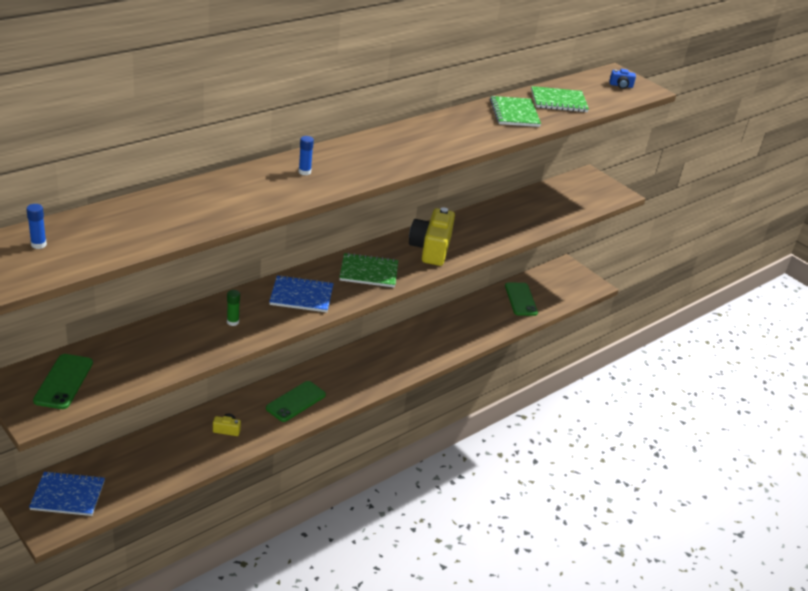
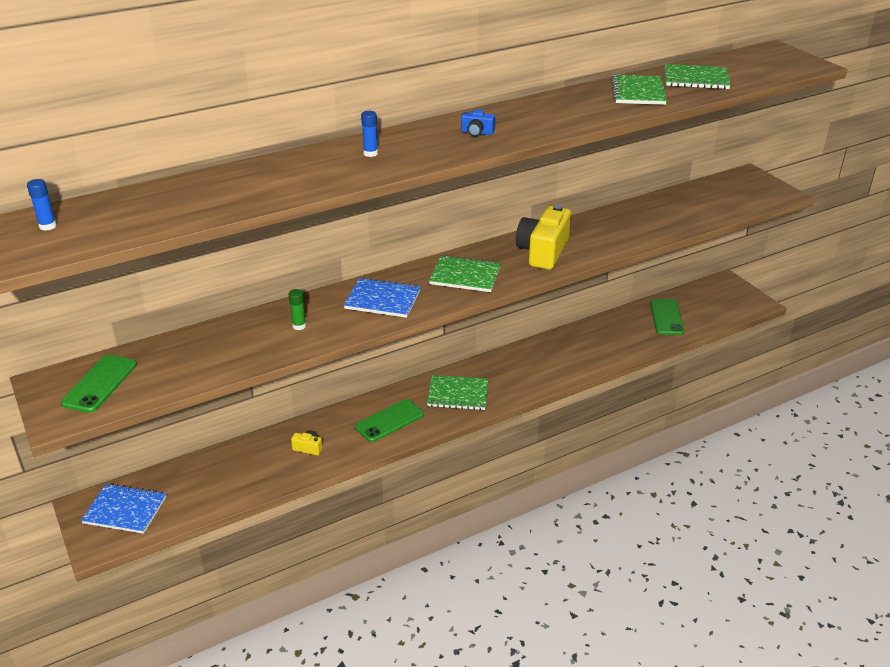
camera: 15 degrees right, 0 degrees up
blue camera [609,69,636,89] -> blue camera moved to [461,109,495,137]
none -> green notebook [427,375,488,410]

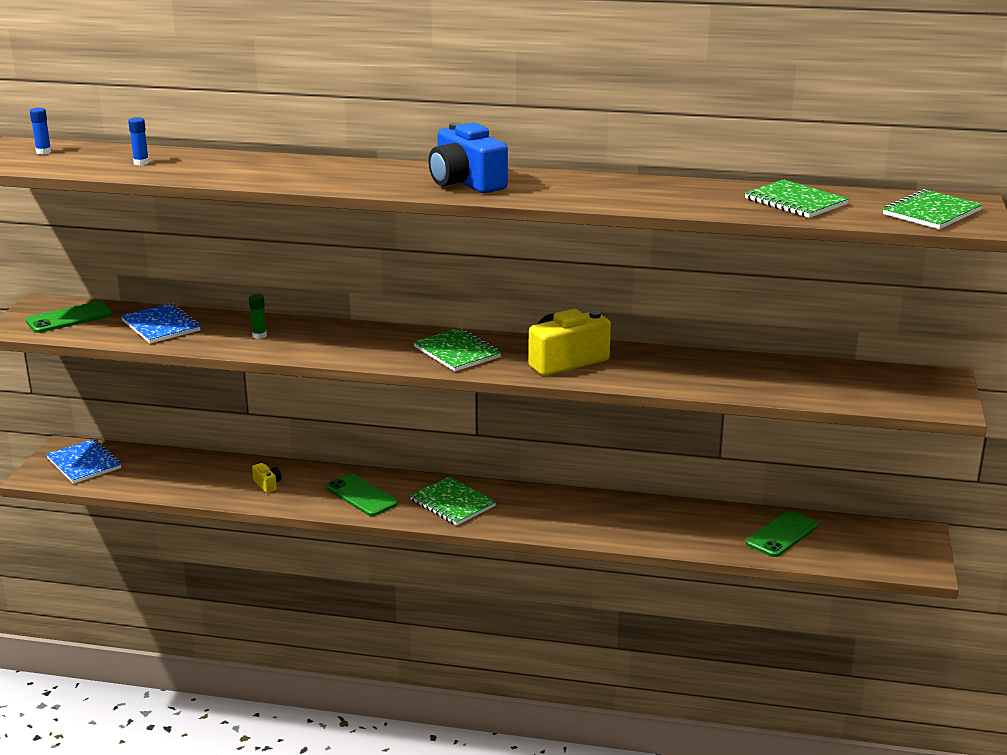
camera: 40 degrees right, 10 degrees down
blue notebook [344,277,421,318] -> blue notebook moved to [121,303,201,343]
green phone [355,399,424,442] -> green phone turned 45 degrees clockwise [326,474,398,516]
blue glue stick [361,111,378,157] -> blue glue stick moved to [128,117,149,165]
blue camera [461,109,495,137] -> blue camera [428,122,508,193], size x2.30
green notebook [611,75,667,105] -> green notebook moved to [883,189,983,229]

